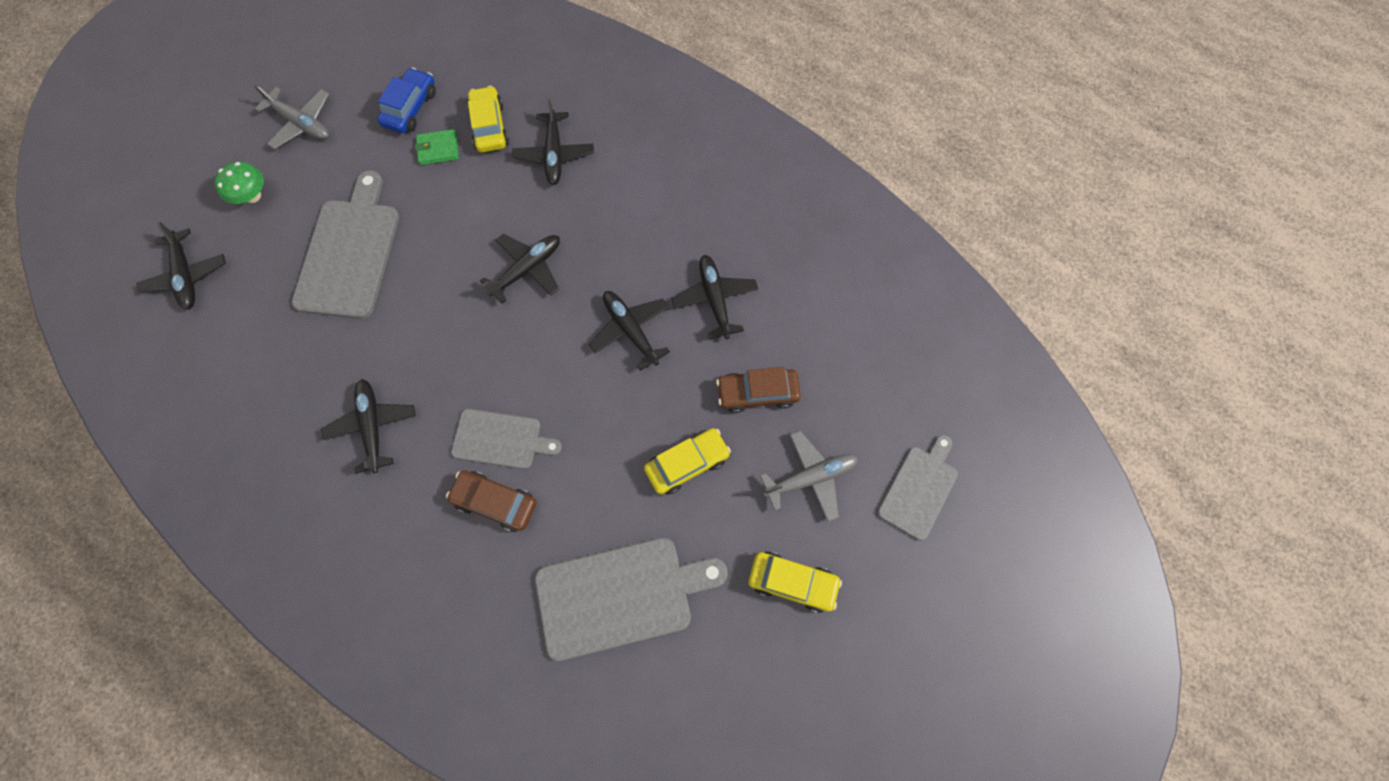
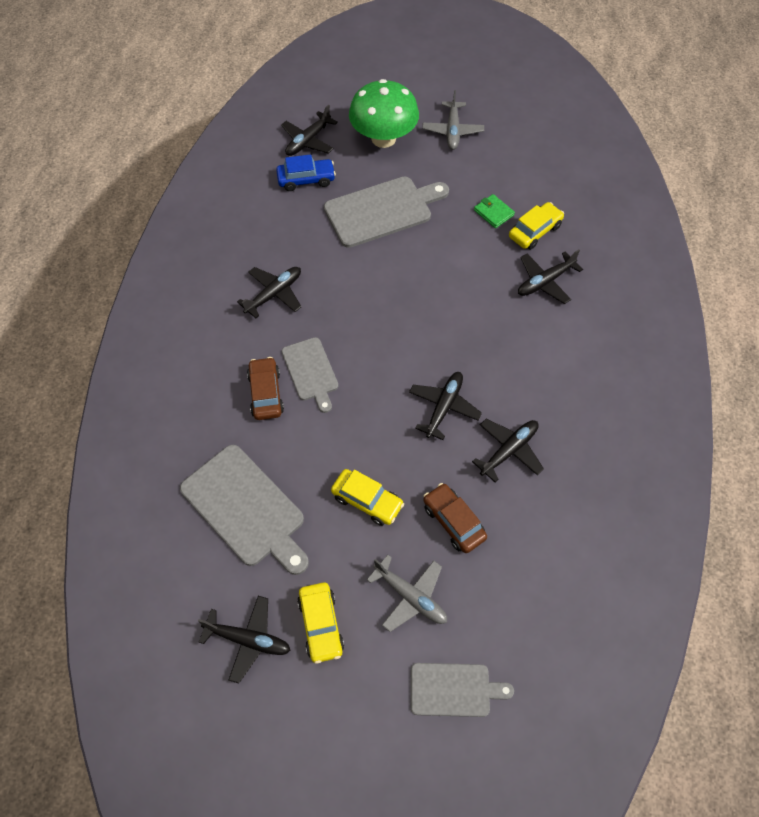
camera: 60 degrees right, 10 degrees down
green mushroom [214,162,264,204] -> green mushroom [349,79,419,148], size x2.04
blue car [377,67,436,133] -> blue car moved to [276,154,336,191]
black plane [480,234,560,304] -> black plane moved to [198,596,291,684]

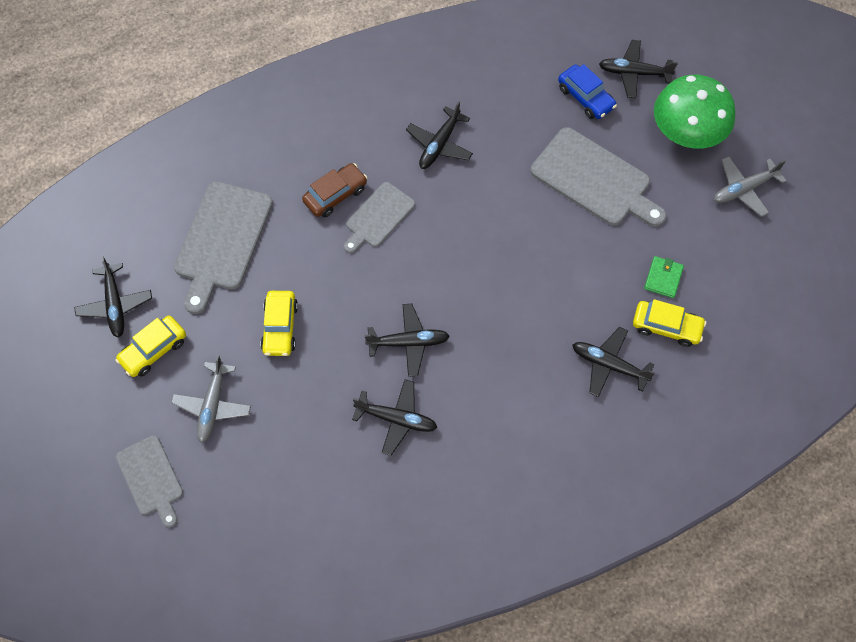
camera: 60 degrees right, 5 degrees up
black plane [237,267,302,318] -> black plane turned 105 degrees clockwise [406,101,473,169]
brown car [423,483,487,553] -> none

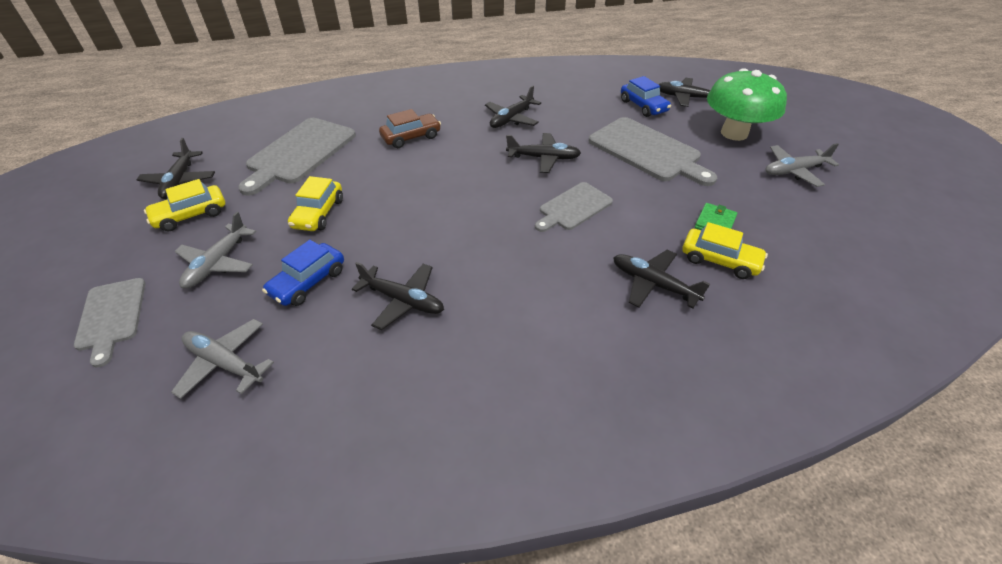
camera: 10 degrees right, 20 degrees down
grey cutting board [344,182,415,253] -> grey cutting board moved to [535,182,613,232]
black plane [364,304,450,377] -> black plane moved to [506,133,581,173]
none -> grey plane [171,319,274,399]
none -> blue car [262,240,344,306]

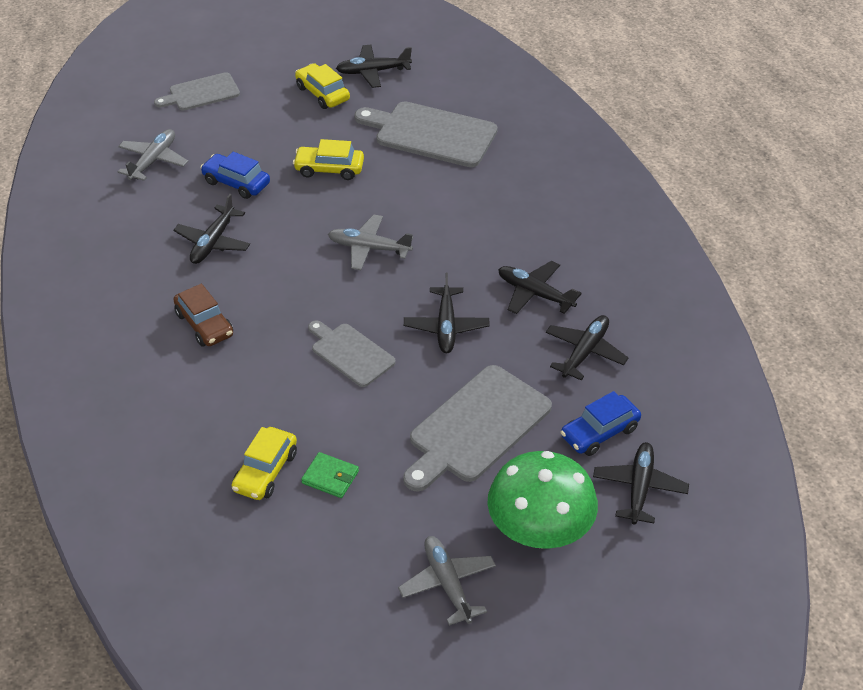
camera: 85 degrees right, 0 degrees up
grey plane [174,212,256,289] -> grey plane moved to [328,214,413,270]
brown car [379,109,441,148] -> brown car moved to [173,284,233,347]
black plane [613,250,710,308] -> black plane moved to [546,315,629,381]

